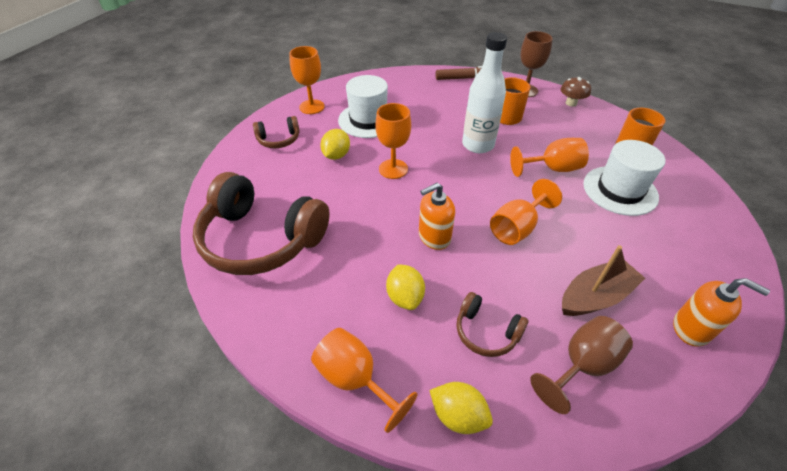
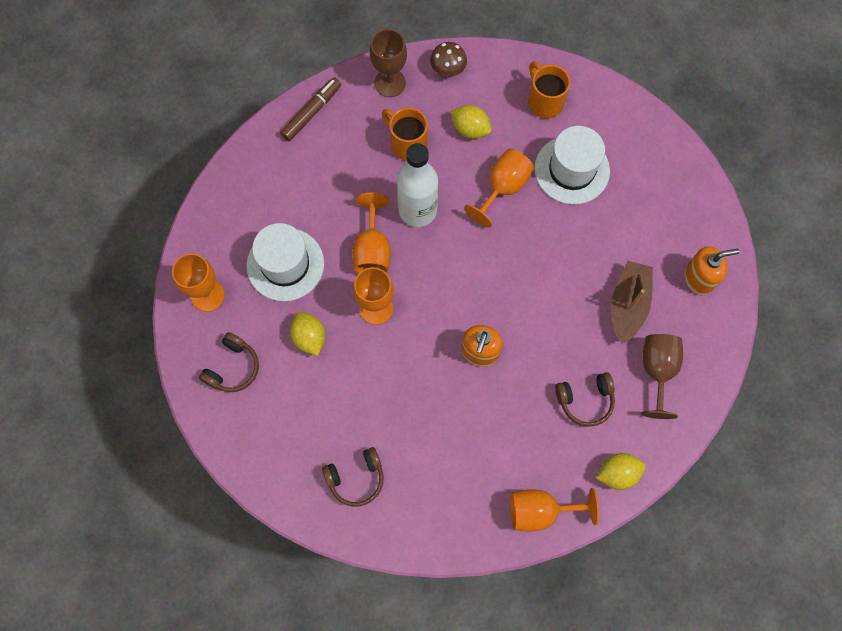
camera: 45 degrees left, 25 degrees up
brown headphones [193,172,330,275] -> brown headphones [322,447,383,507], size x0.47
yellow lemon [386,264,425,310] -> yellow lemon moved to [450,105,492,139]
orange goblet [490,179,562,245] -> orange goblet moved to [352,193,390,273]

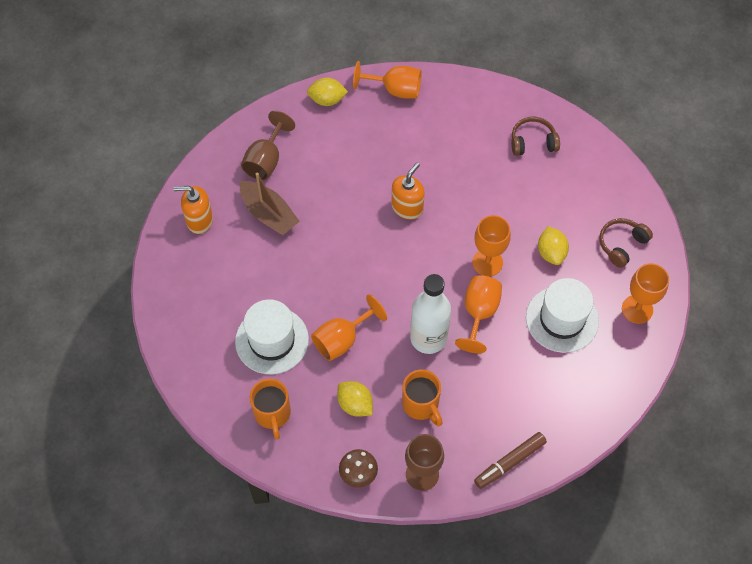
camera: 165 degrees left, 10 degrees down
brown headphones [555,372,615,427] -> none
brown boat [611,261,653,344] -> brown boat turned 75 degrees counterclockwise [240,173,300,236]

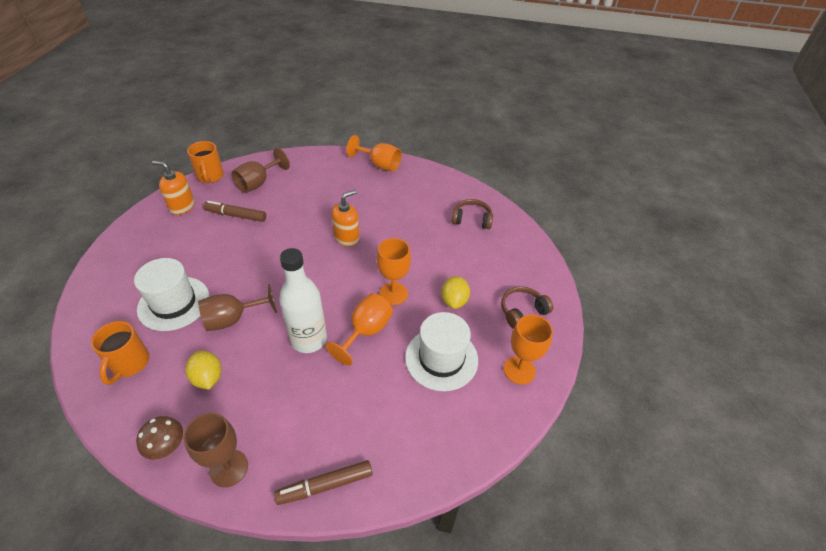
camera: 15 degrees right, 15 degrees down
brown boat [240,173,300,236] -> brown marker [203,201,266,222]
yellow lemon [307,77,348,106] -> none
orange goblet [311,294,387,361] -> brown goblet [198,284,277,331]
orange mug [402,370,442,426] -> orange mug moved to [187,141,224,183]

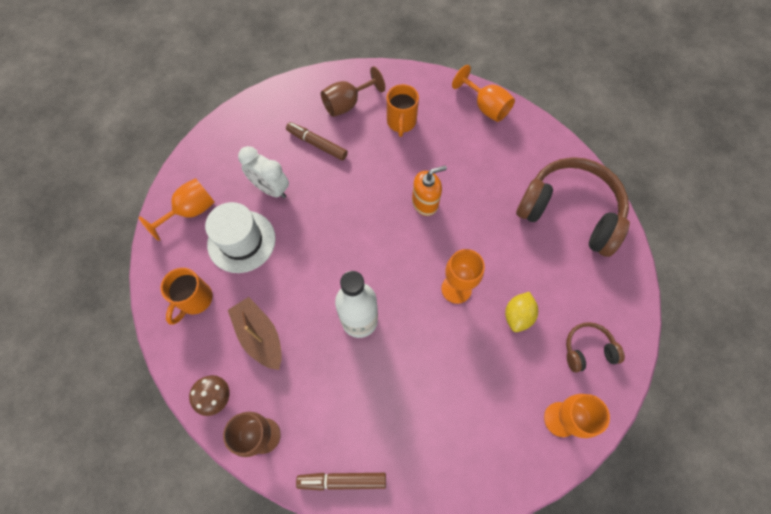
camera: 20 degrees right, 20 degrees up
orange soap dispenser [152,161,195,215] -> none
yellow lemon [185,350,222,390] -> brown boat [228,297,282,370]
orange mug [187,141,224,183] -> orange mug moved to [387,84,419,137]
brown goblet [198,284,277,331] -> none
orange goblet [326,293,393,366] -> orange goblet moved to [139,178,215,241]
white hat [405,312,478,391] -> none
brown headphones [452,199,493,229] -> brown headphones [516,157,630,257], size x2.15
none -> white clock [238,146,289,198]

